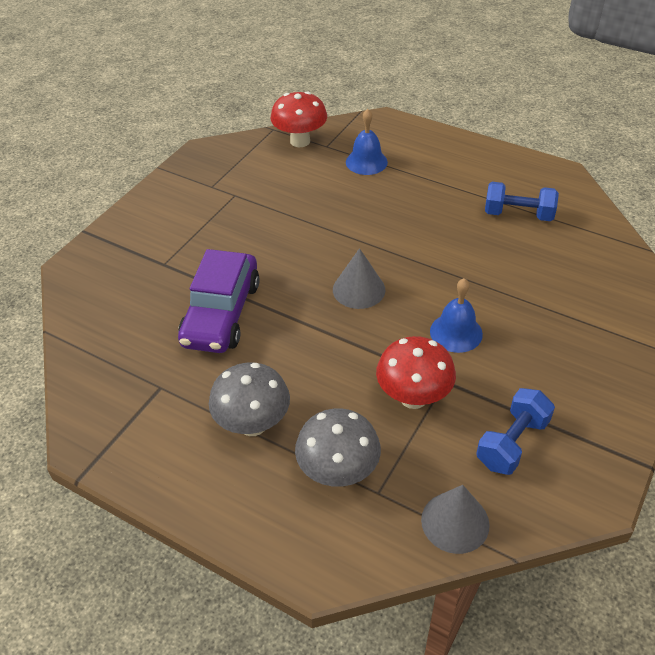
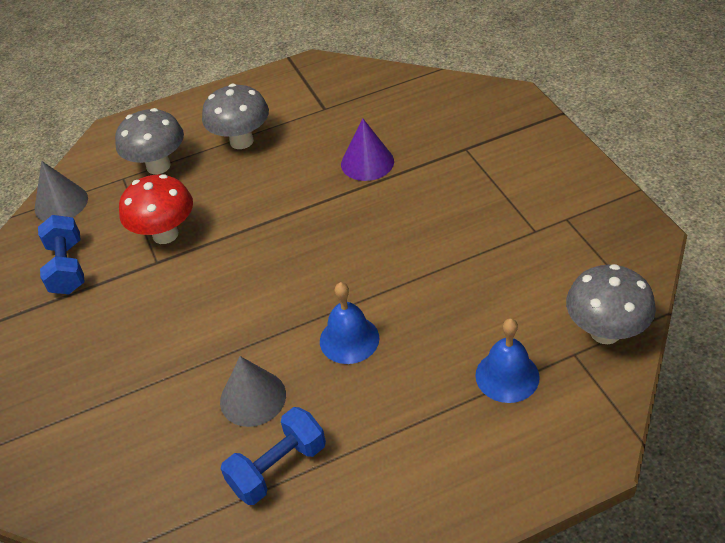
camera: 130 degrees right, 0 degrees up
purple car [178,249,260,353] -> purple cone [341,118,394,181]
red mushroom [270,91,327,147] -> grey mushroom [566,264,656,344]
grey cone [333,248,385,309] -> grey cone moved to [220,356,286,427]
blue bell [430,278,483,353] -> blue bell moved to [320,282,379,364]

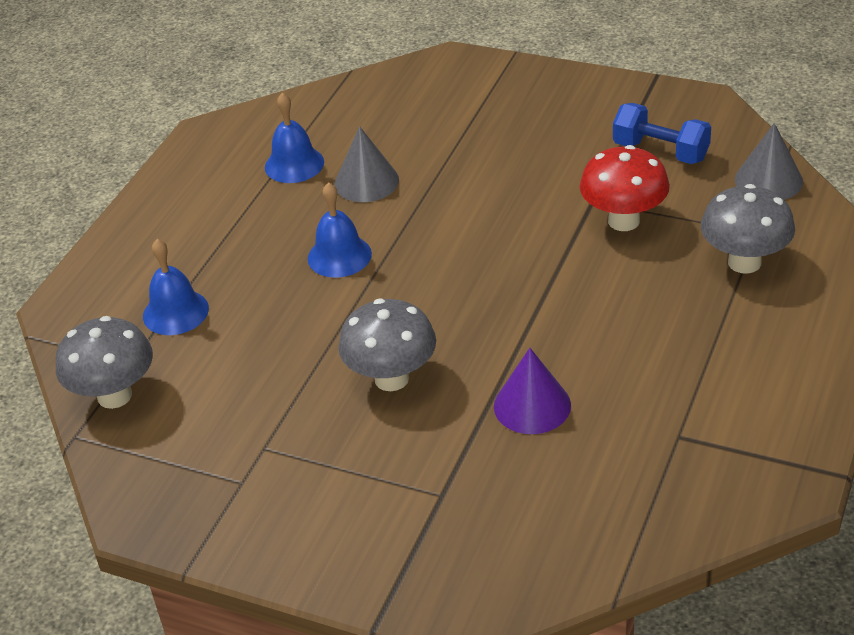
camera: 135 degrees right, 5 degrees down
grey mushroom [202,84,269,149] -> grey mushroom moved to [338,299,436,391]
blue dumbbell [221,407,326,505] -> blue bell [265,93,324,183]

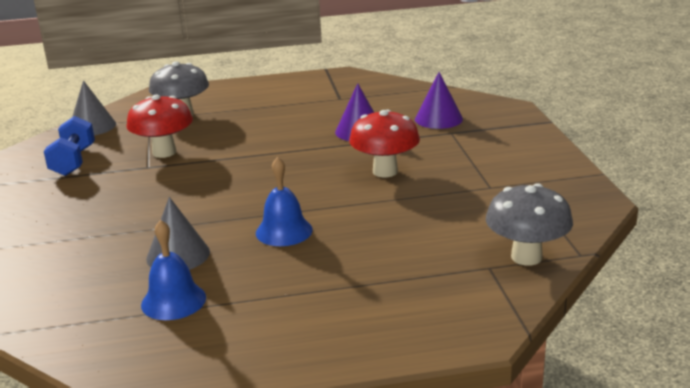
camera: 125 degrees left, 15 degrees down
blue bell [143,239,209,335] -> none
grey mushroom [338,299,436,391] -> red mushroom [349,110,420,177]
none -> purple cone [415,72,463,129]

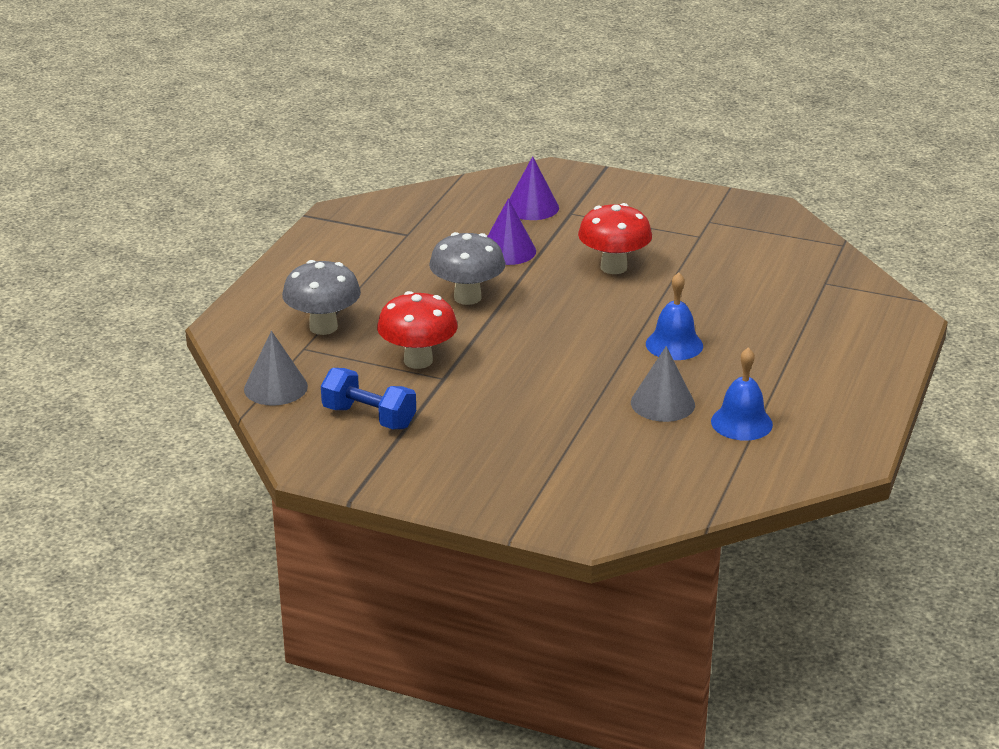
camera: 60 degrees left, 5 degrees up
grey mushroom [486,183,573,266] -> grey mushroom moved to [429,232,505,305]

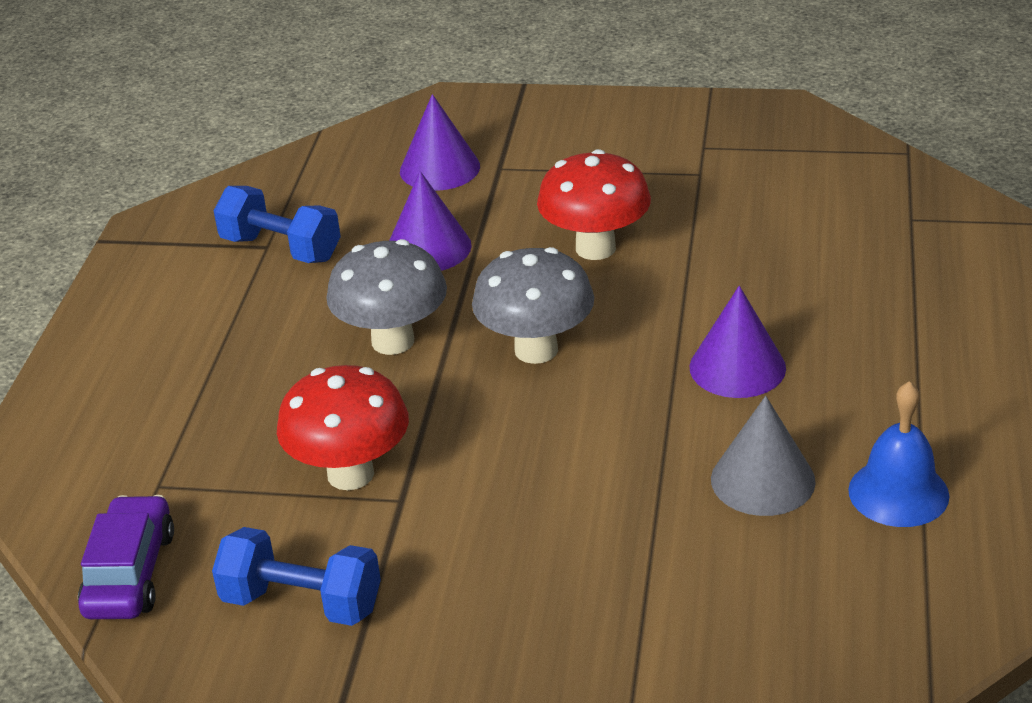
camera: 10 degrees left, 5 degrees up
grey cone [244,331,308,406] -> purple car [78,495,174,619]
grey mushroom [282,260,361,335] -> grey mushroom moved to [472,247,594,364]
blue bell [646,272,703,360] -> purple cone [690,286,786,398]
none -> blue dumbbell [214,186,341,263]

